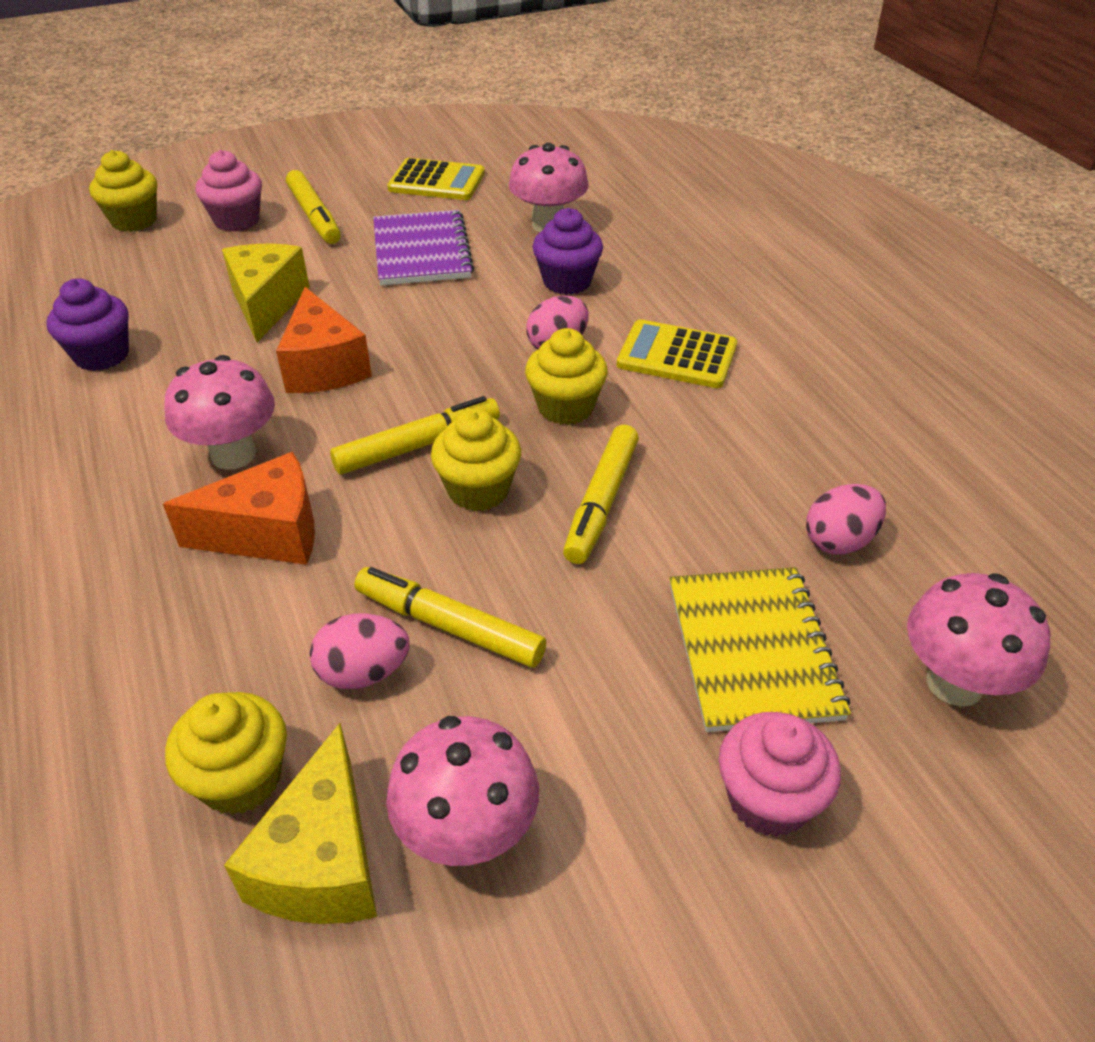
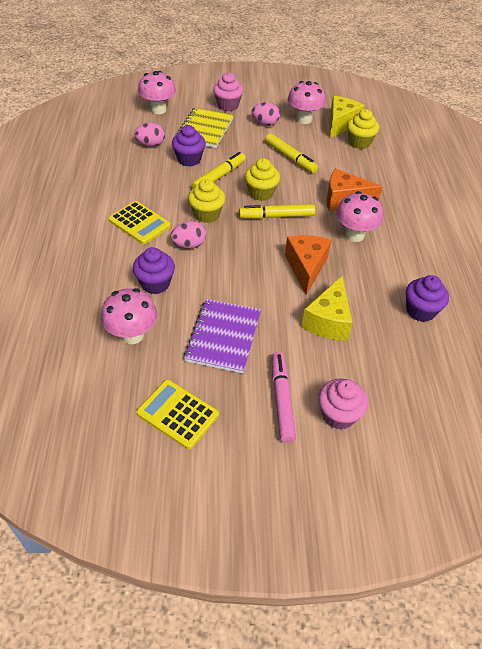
camera: 160 degrees left, 5 degrees up
yellow cupcake [89,150,157,232] -> none
yellow marker [286,170,341,244] -> pink marker [272,352,296,443]
pink egg [310,613,410,689] -> pink egg moved to [252,102,280,126]
none -> purple cupcake [172,125,206,167]

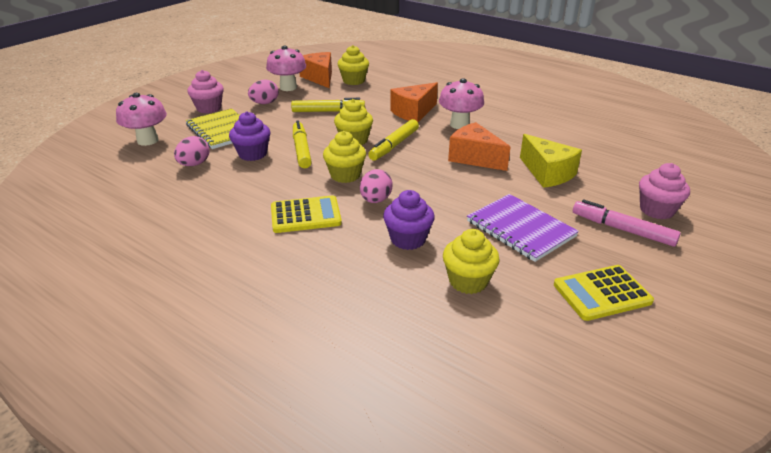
camera: 50 degrees left, 15 degrees down
pink mushroom [101,288,157,344] -> yellow cupcake [443,229,500,294]
yellow cheese [330,96,365,138] -> orange cheese [300,52,332,89]
purple cupcake [406,275,449,322] -> none

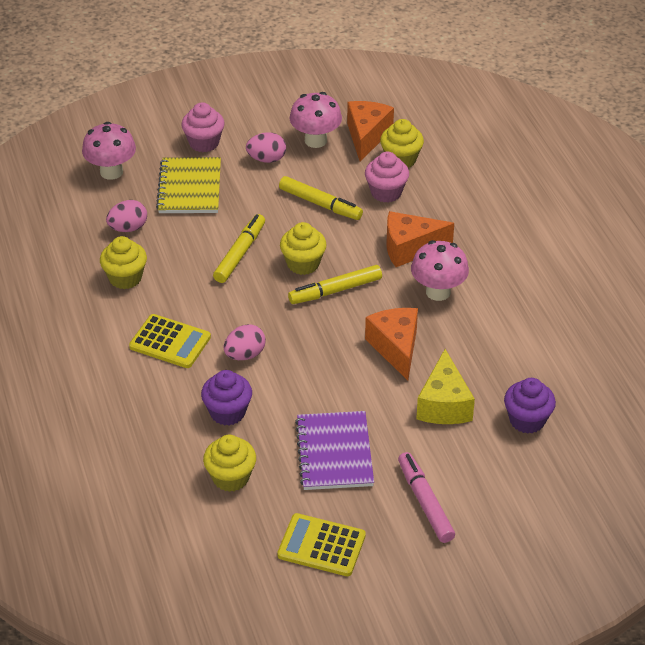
camera: 35 degrees right, 10 degrees up
purple cupcake [229,111,270,161] -> purple cupcake moved to [504,378,556,434]
yellow cupcake [323,131,366,183] -> yellow cupcake moved to [100,236,147,289]
pink cupcake [639,163,690,219] -> pink cupcake moved to [365,152,409,202]

